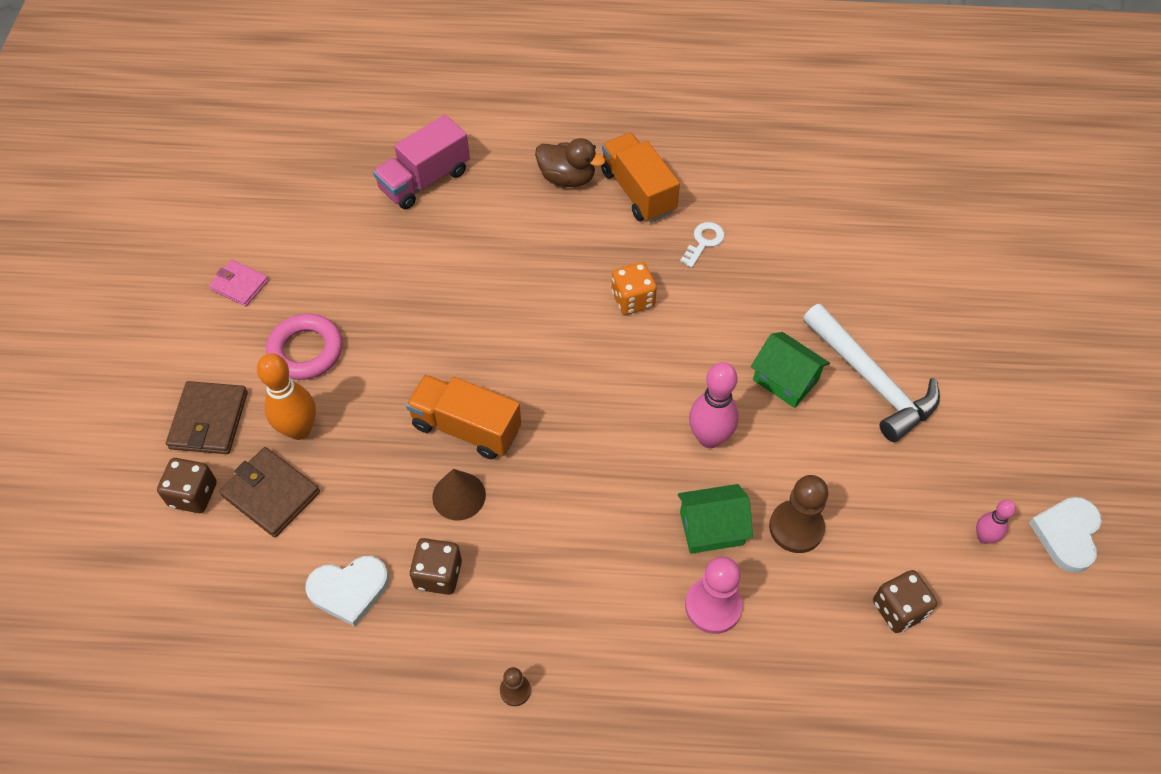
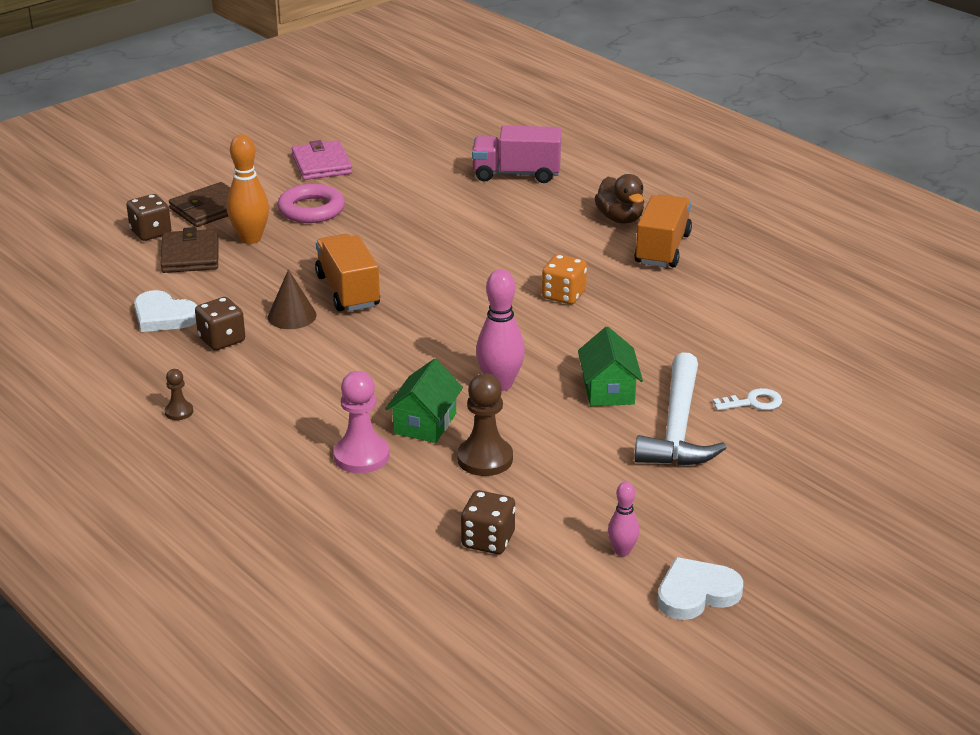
camera: 45 degrees right, 25 degrees down
pink wallet [209,260,269,306] -> pink wallet [291,140,352,180], size x1.51
green house [678,484,753,554] -> green house turned 75 degrees clockwise [385,359,463,443]
white key [680,222,725,268] -> white key moved to [713,388,782,410]

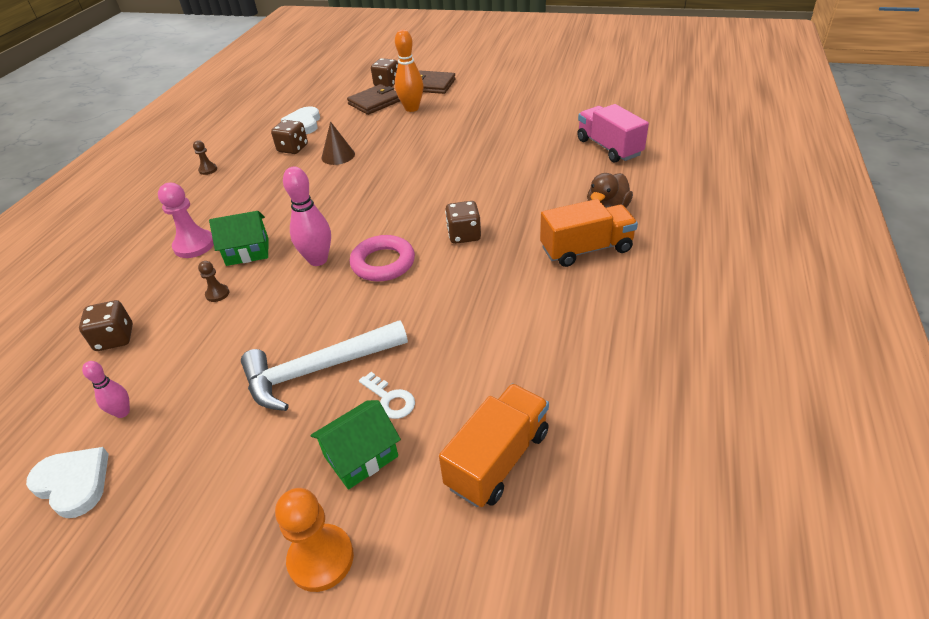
camera: 60 degrees right, 10 degrees up
pink ring [277,184,345,223] -> pink ring moved to [350,235,415,282]
pink wallet [291,140,352,180] -> none
orange truck [315,234,380,312] -> orange truck moved to [439,384,549,507]
brown pawn [457,373,513,476] -> brown pawn [198,261,229,302], size x0.53
orange dice [542,254,587,304] -> brown dice [445,201,481,244]
green house [578,327,643,406] -> green house moved to [310,400,401,489]
none -> orange pawn [275,488,354,592]

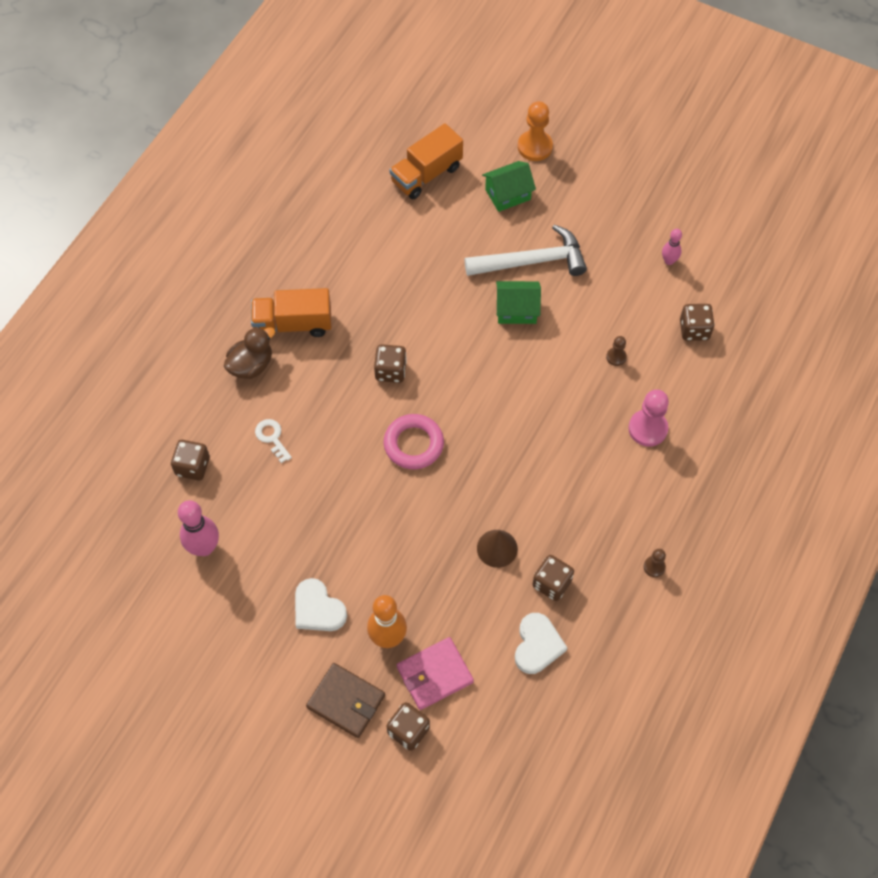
camera: 170 degrees left, 20 degrees up
white heart [26,447,109,518] -> white heart moved to [295,578,347,631]
green house [209,211,268,266] -> green house moved to [496,281,541,324]
pink bowling pin [283,167,331,266] -> pink bowling pin moved to [178,500,219,556]
brown wallet [347,84,400,115] -> pink wallet [397,637,474,710]
pink ring [350,235,415,282] -> pink ring moved to [384,414,444,469]
white key [359,372,415,419] -> white key moved to [255,419,292,463]
pink truck [577,104,649,163] -> brown dice [171,440,210,481]

